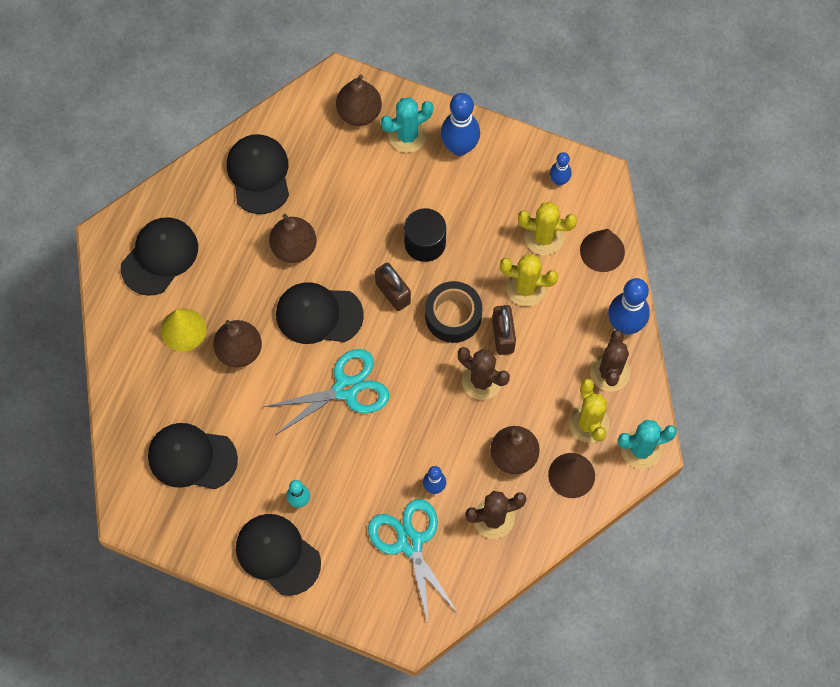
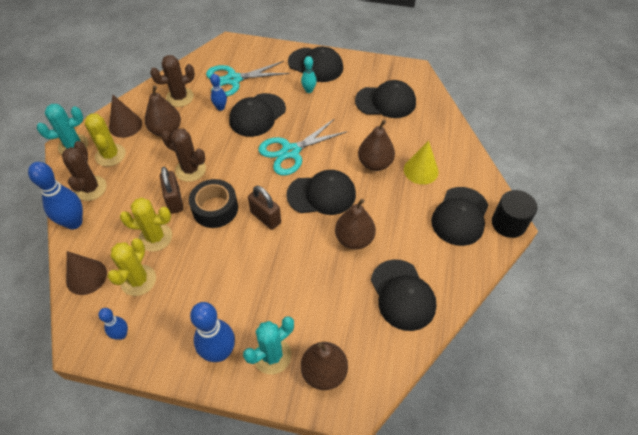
camera: 170 degrees right, 15 degrees down
turquoise scissors [368,499,459,627] -> turquoise scissors turned 105 degrees clockwise [206,61,289,97]
black cylinder [404,208,446,262] -> black cylinder moved to [492,190,537,238]
yellow cactus [518,202,577,255] -> yellow cactus turned 75 degrees counterclockwise [107,238,156,296]
none -> black cap [229,93,286,137]

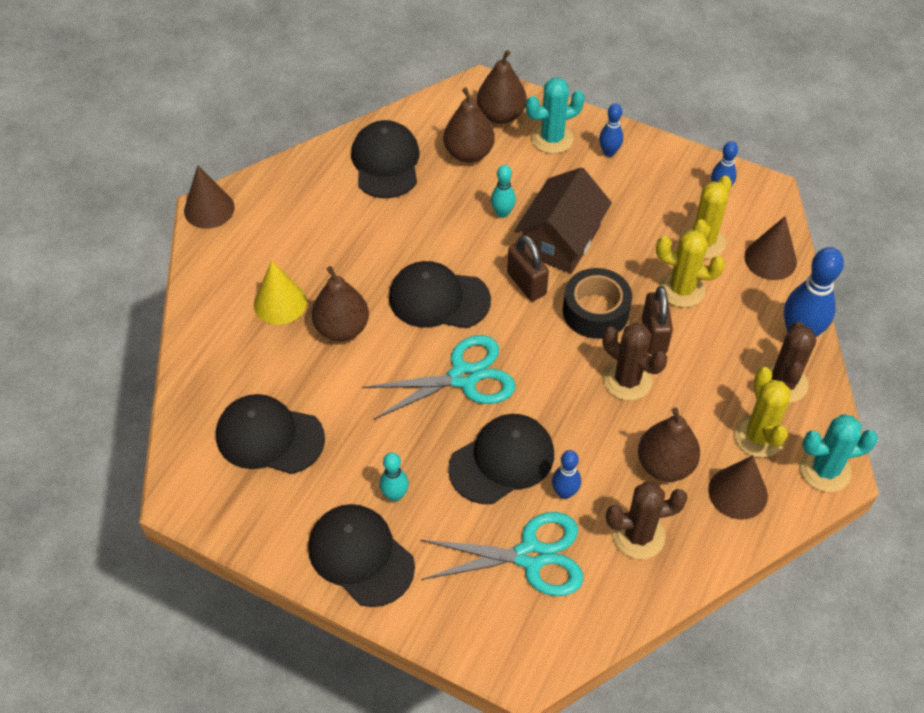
camera: 165 degrees left, 0 degrees up
blue bowling pin [190,302,235,362] -> blue bowling pin [599,103,623,157], size x0.55
brown pear [335,199,376,249] -> brown pear moved to [443,87,495,163]
black cap [431,187,489,246] -> none
black cylinder [492,190,537,238] -> brown cone [184,165,235,229]
none -> turquoise bowling pin [491,165,516,218]
none -> brown house [514,167,612,274]

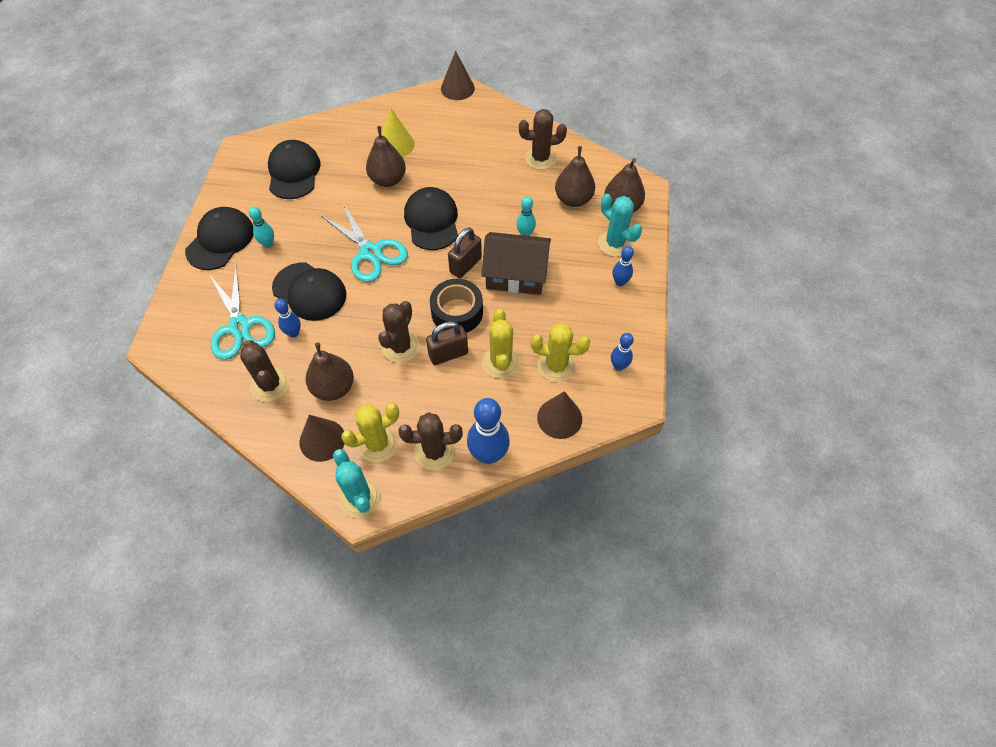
camera: 70 degrees right, 5 degrees up
black cap [351,120,420,198] -> brown cactus [519,109,567,170]

